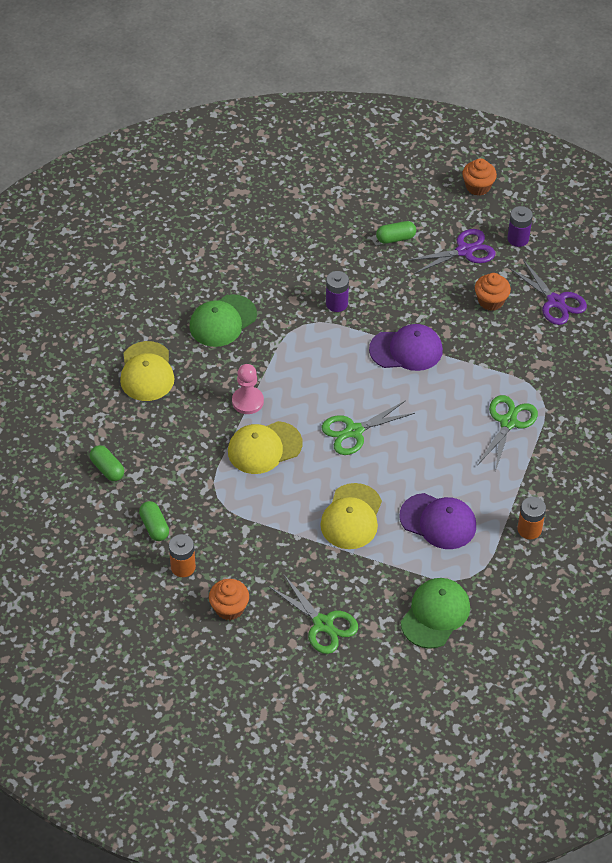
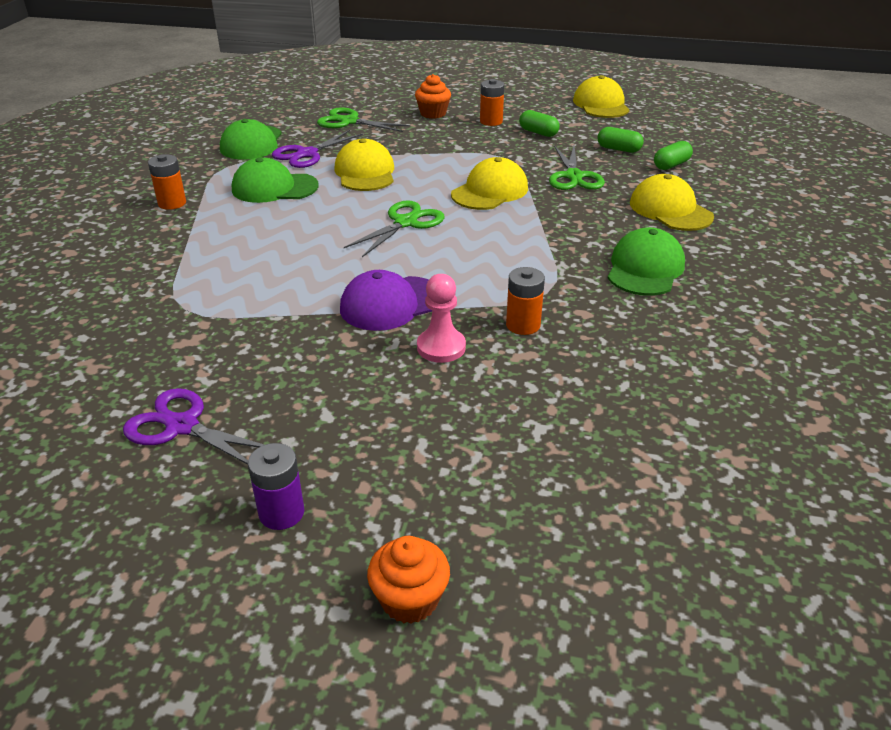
camera: 155 degrees right, 15 degrees down
pink pawn [232,364,264,414] -> pink pawn moved to [417,274,466,363]
purple battery [326,271,349,312] -> orange battery [506,267,545,335]
green capsule [376,221,416,244] -> green capsule moved to [654,141,693,170]
purple cap [400,493,476,549] -> green cap [232,157,319,203]
purple scissors [407,229,495,274] -> purple scissors moved to [272,130,363,168]
orange cupcake [475,273,511,311] -> none
green scissors [477,395,538,472] -> green scissors moved to [549,146,605,190]
none -> yellow cap [573,75,630,118]

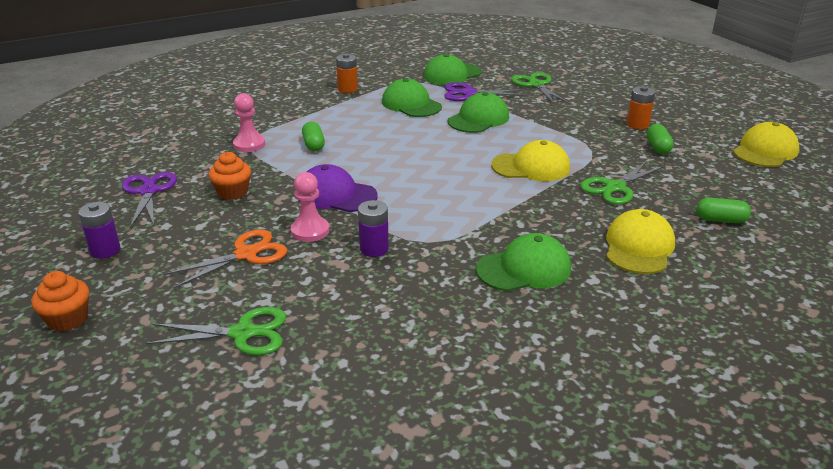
camera: 50 degrees right, 5 degrees down
yellow cap [334,139,394,191] -> green cap [448,92,509,133]
green scissors [344,200,445,257] -> green scissors moved to [146,307,286,355]
orange cupcake [415,74,451,119] -> orange cupcake moved to [209,152,251,200]
orange battery [506,267,545,335] -> purple battery [358,200,389,257]
green capsule [597,127,644,153] -> green capsule moved to [302,122,325,151]
none -> orange scissors [164,229,287,288]
none -> pink pawn [233,93,265,152]

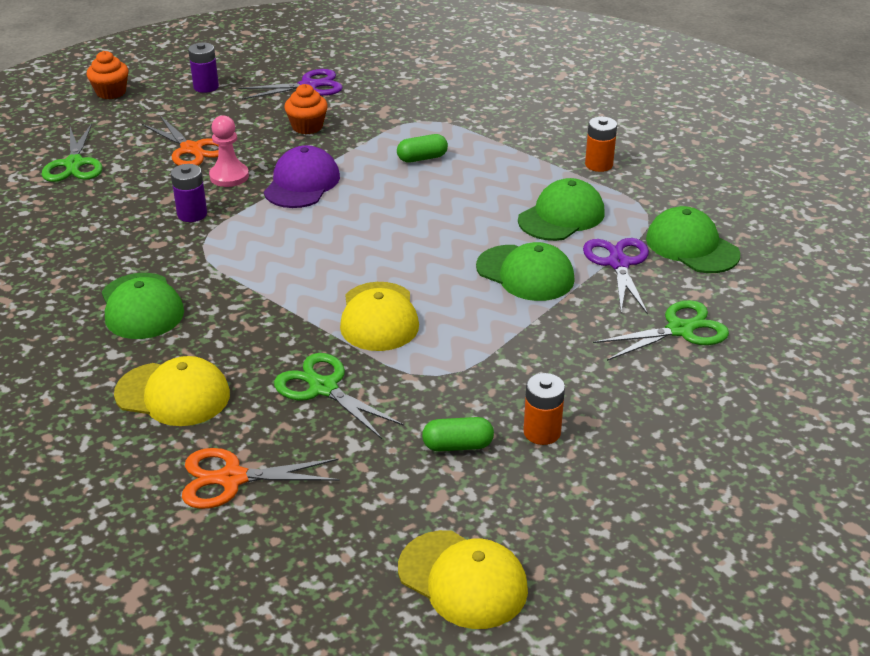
camera: 85 degrees right, 5 degrees up
pink pawn [233,93,265,152] -> none
green capsule [696,198,751,223] -> orange scissors [182,448,339,509]

